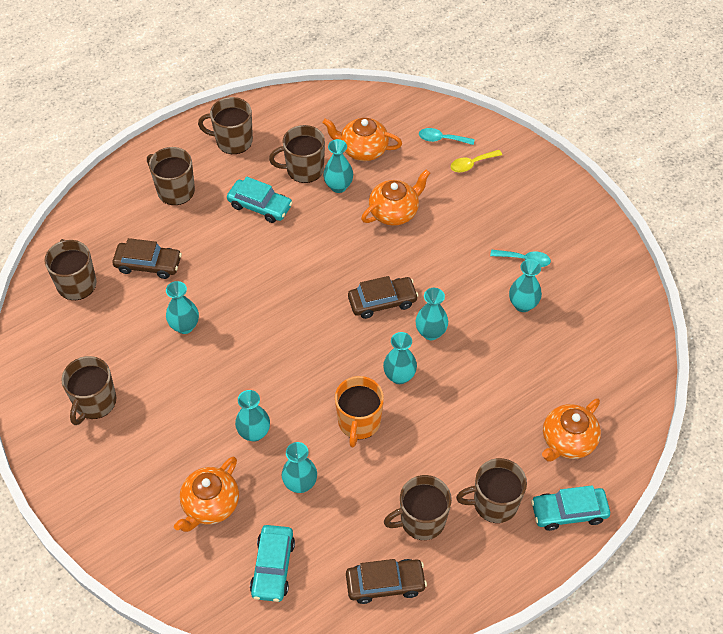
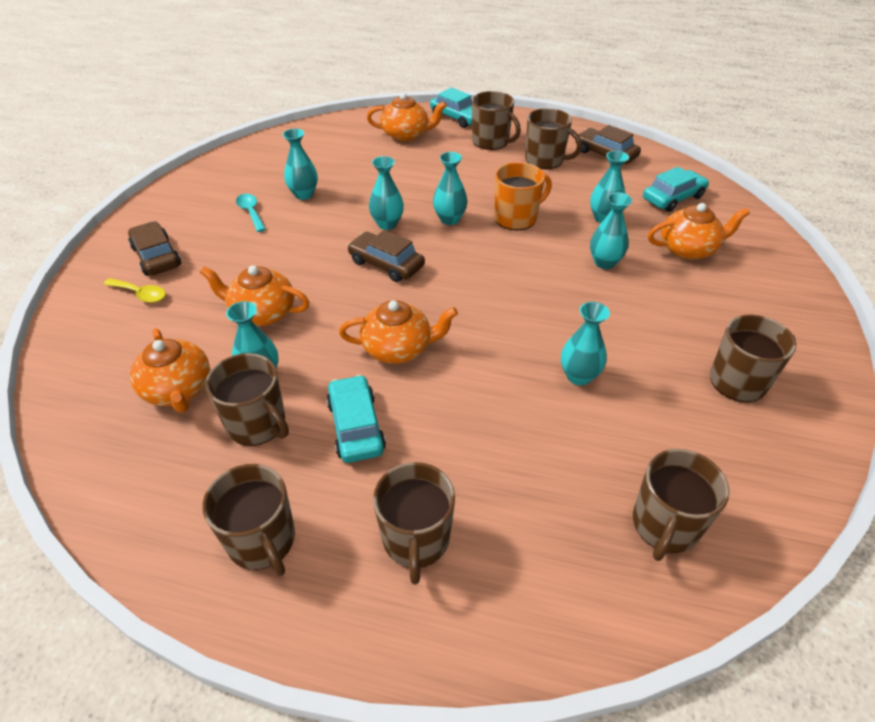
camera: 130 degrees left, 10 degrees down
brown car [112,238,182,279] -> brown car moved to [128,221,181,276]
turquoise spoon [419,128,474,145] -> none
none -> orange teapot [339,300,458,364]

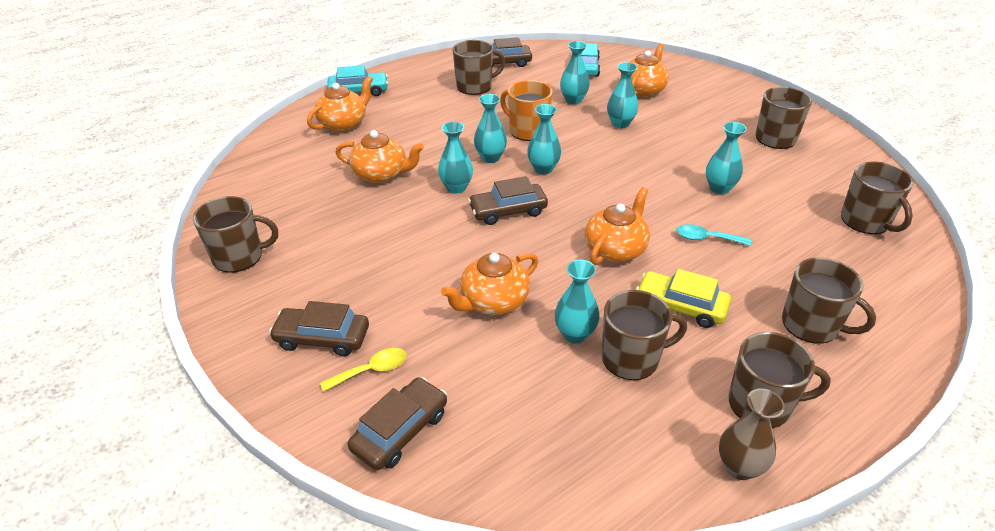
camera: 50 degrees left, 5 degrees down
orange teapot [130,328,210,413] -> orange teapot moved to [335,130,424,183]
turquoise spoon [236,194,266,232] -> turquoise spoon moved to [676,224,751,246]
turquoise vase [283,129,318,200] -> turquoise vase moved to [527,104,561,174]
turquoise car [326,375,386,463] -> yellow car [636,269,731,328]
brown mug [472,91,521,150] -> brown mug moved to [193,196,278,273]
orange mug [494,162,552,230] -> orange mug turned 60 degrees counterclockwise [500,80,553,141]
none -> brown car [347,377,447,470]
none -> brown vase [719,388,785,480]

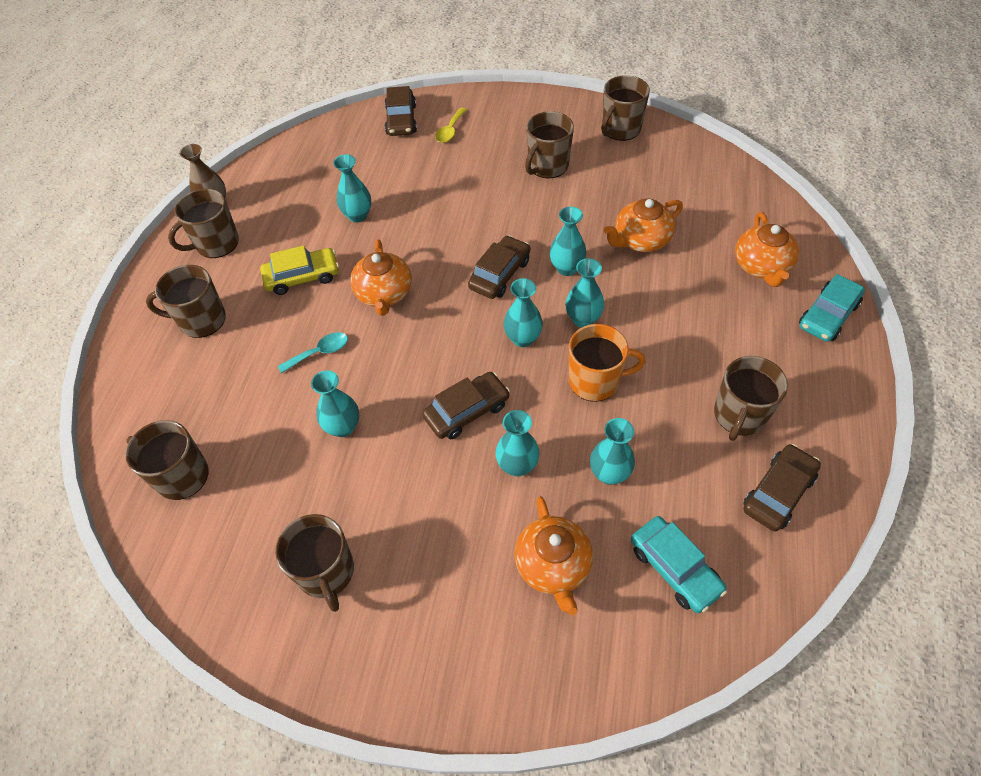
camera: 140 degrees right, 15 degrees up
brown car [269,301,369,356] -> brown car moved to [422,372,510,439]
orange teapot [441,253,538,315] -> none
brown mug [601,290,687,380] -> brown mug moved to [525,111,574,178]

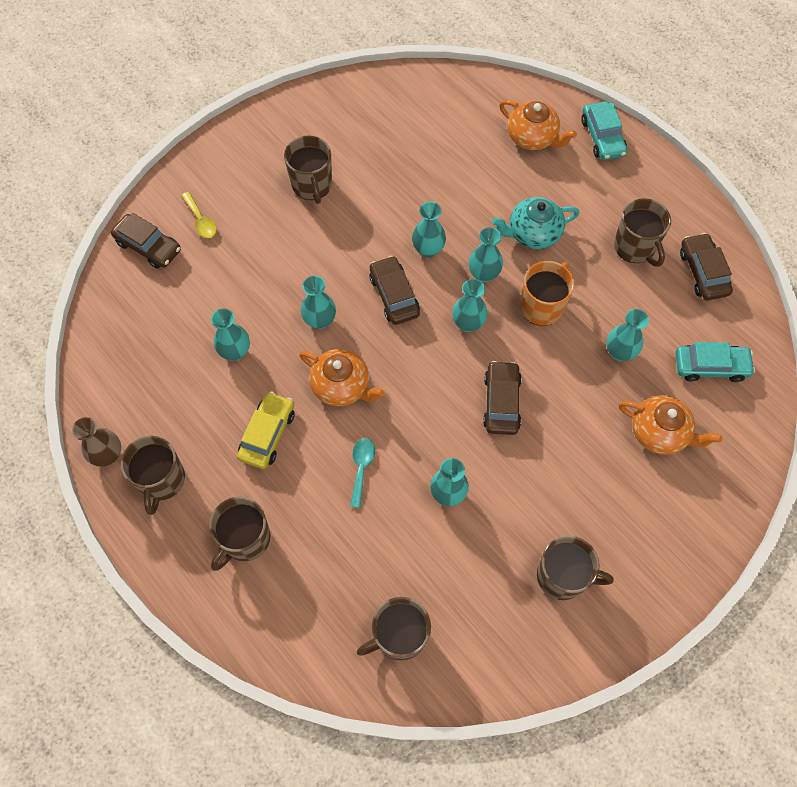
camera: 55 degrees left, 10 degrees up
turquoise vase [495,410,540,477] -> turquoise vase moved to [301,276,336,329]
brown mug [601,75,650,141] -> none
orange teapot [604,199,683,252] -> none
none -> turquoise teapot [492,197,579,249]

